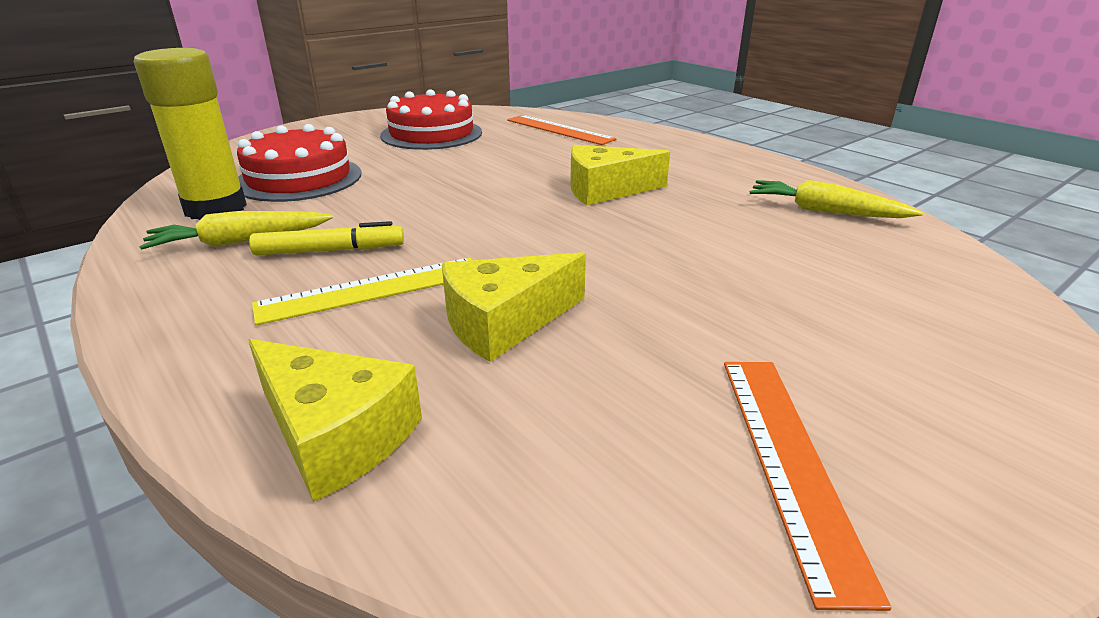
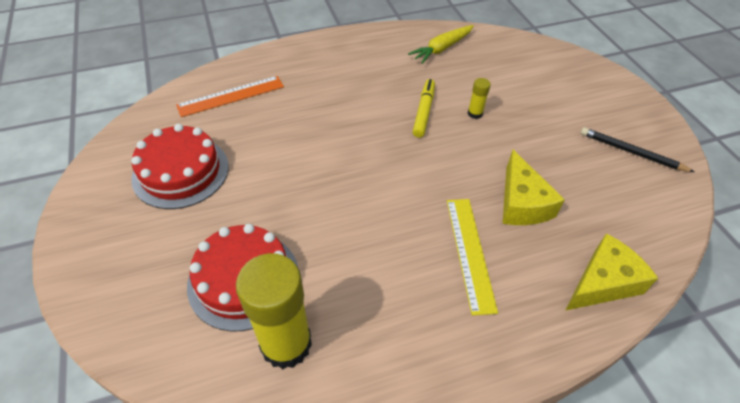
camera: 70 degrees left, 20 degrees up
yellow carrot [139,211,333,250] -> none
yellow marker [249,221,404,256] -> yellow marker moved to [413,79,435,138]
yellow cheese [570,145,670,205] -> none
orange ruler [724,362,892,611] -> black pencil [580,127,694,172]
none -> yellow glue stick [468,78,491,119]

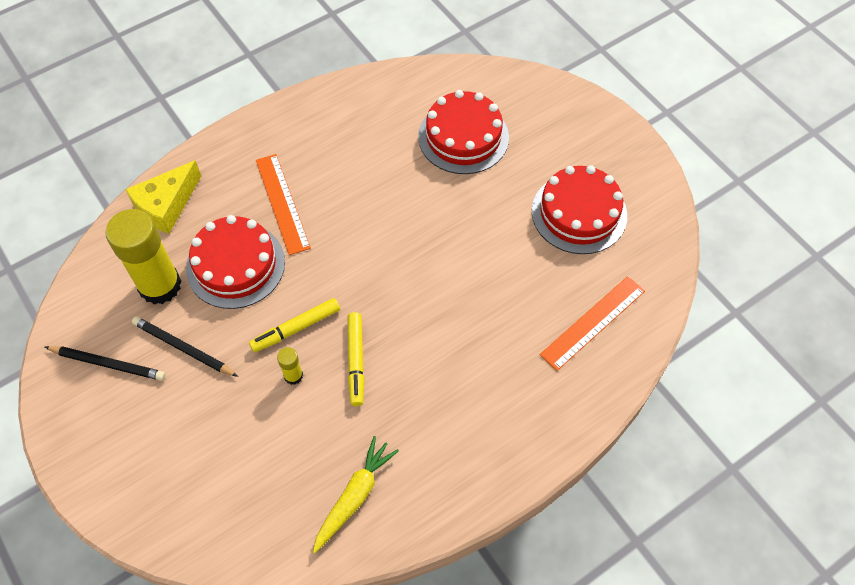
camera: 165 degrees right, 10 degrees up
yellow glue stick [236,253,312,369] -> yellow glue stick moved to [106,209,181,304]
yellow ruler [447,199,498,316] -> orange ruler [256,154,311,255]
yellow cheese [503,150,565,225] -> red cake [186,215,285,309]
none -> black pencil [132,316,238,377]
none -> yellow marker [249,298,340,352]

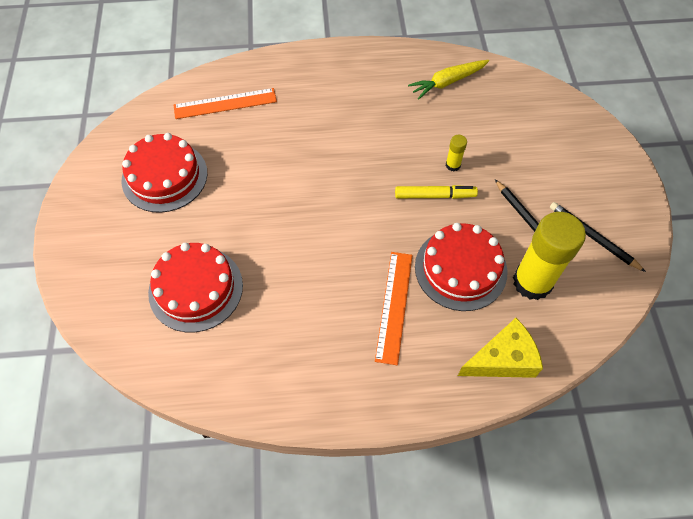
camera: 150 degrees left, 0 degrees up
yellow marker [347,312,365,406] -> none

